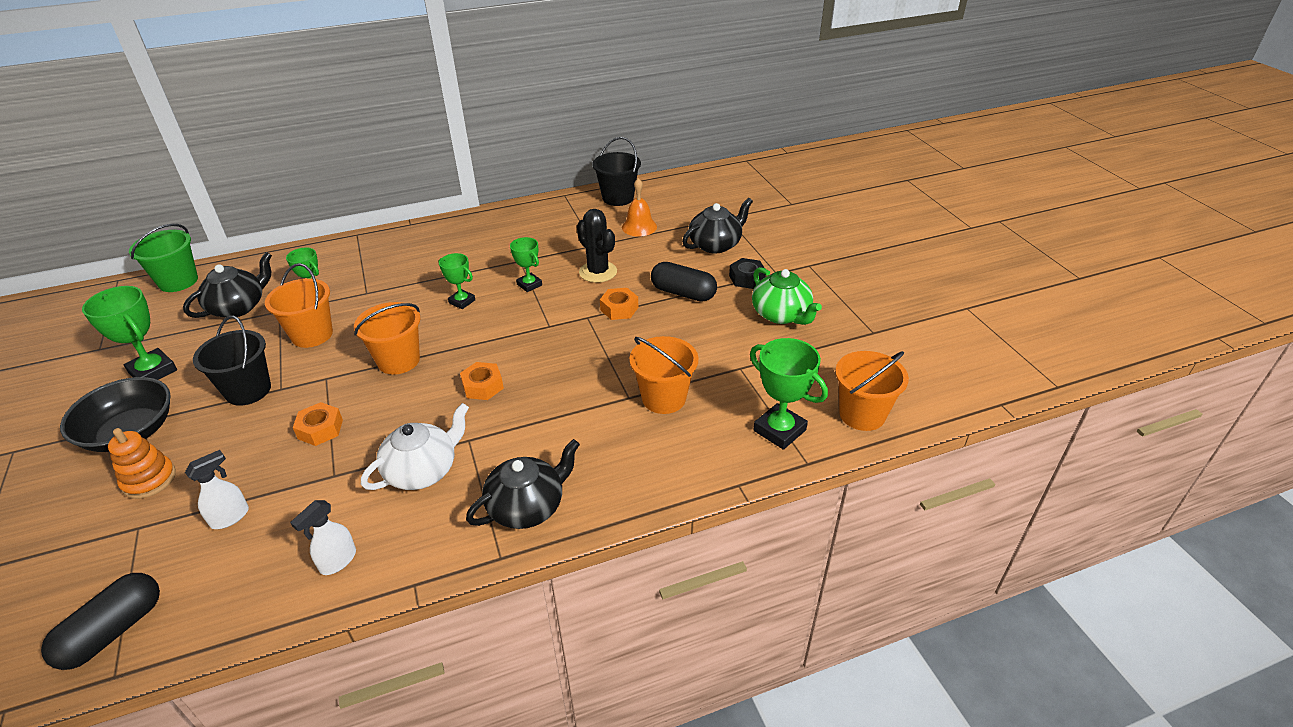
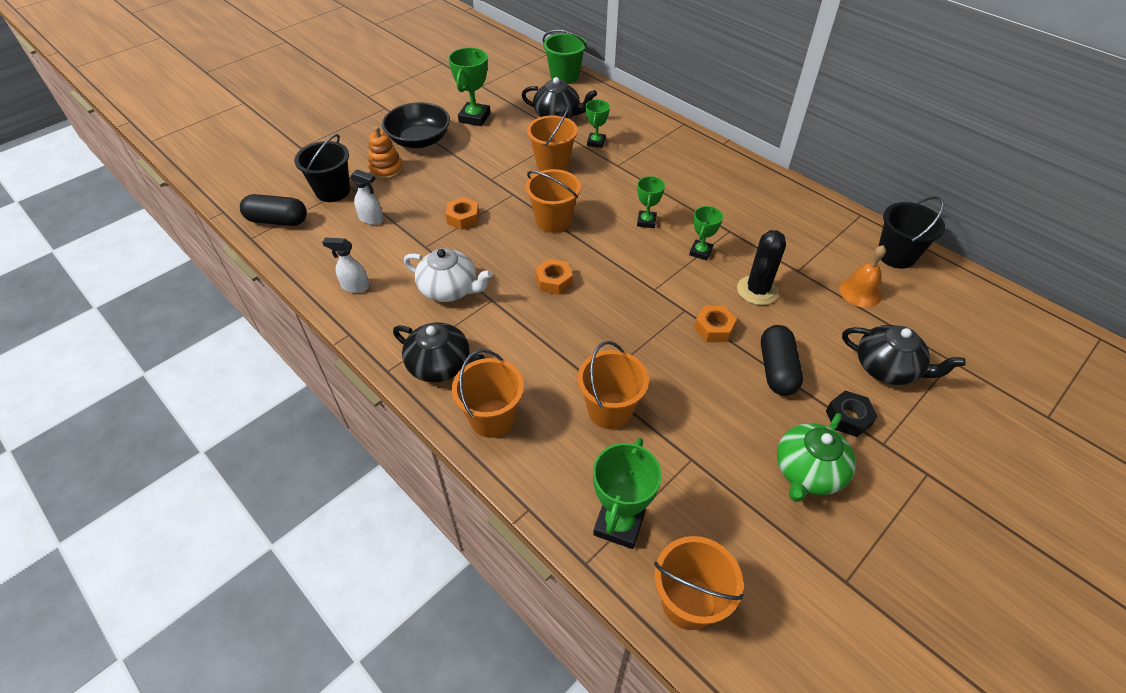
camera: 65 degrees right, 10 degrees up
black bucket [193,315,271,406] -> black bucket moved to [294,134,350,202]
none -> orange bucket [452,349,524,438]

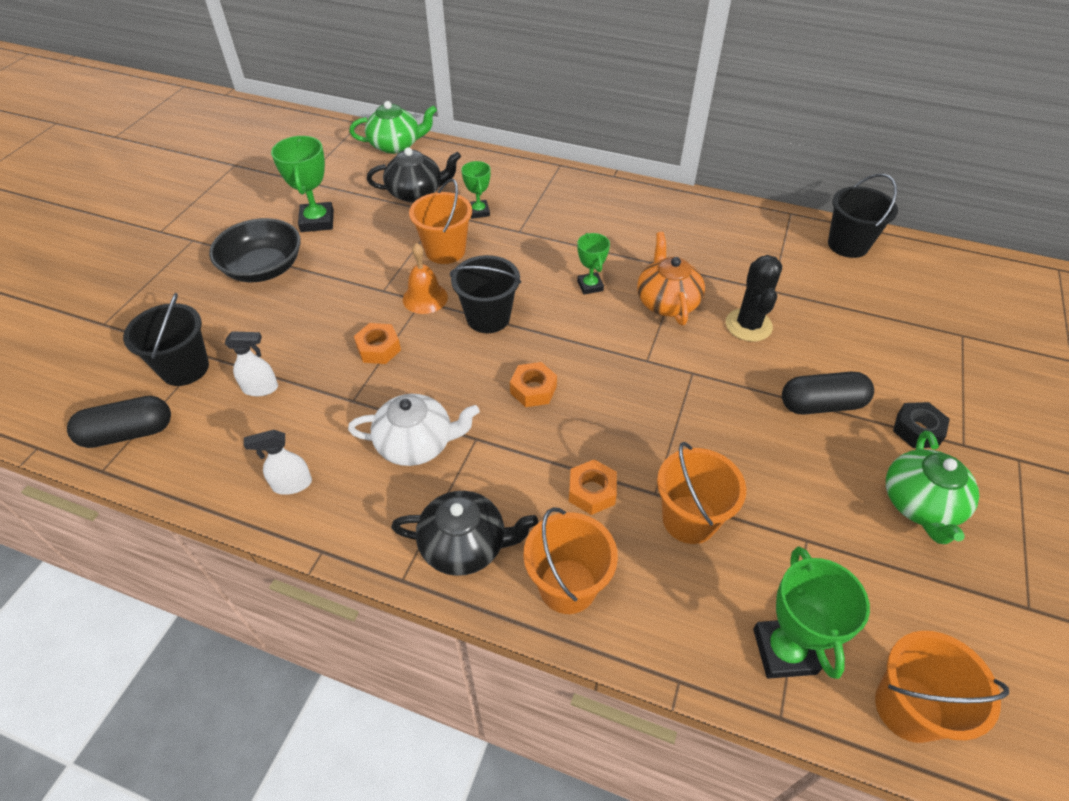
camera: 25 degrees left, 0 degrees up
orange stacking toy [368,126,403,180] -> none
orange bucket [526,169,581,233] -> black bucket [450,255,521,333]
green bucket [543,30,587,84] -> green teapot [349,101,437,154]
green trophy [689,206,723,260] -> orange teapot [637,232,705,325]
orange nut [694,306,737,342] -> orange nut moved to [569,460,617,515]
black capsule [761,325,803,396] -> black capsule turned 75 degrees counterclockwise [782,372,874,415]
orange bell [839,245,886,308] -> orange bell moved to [403,243,448,314]
black teapot [842,325,966,385] -> none

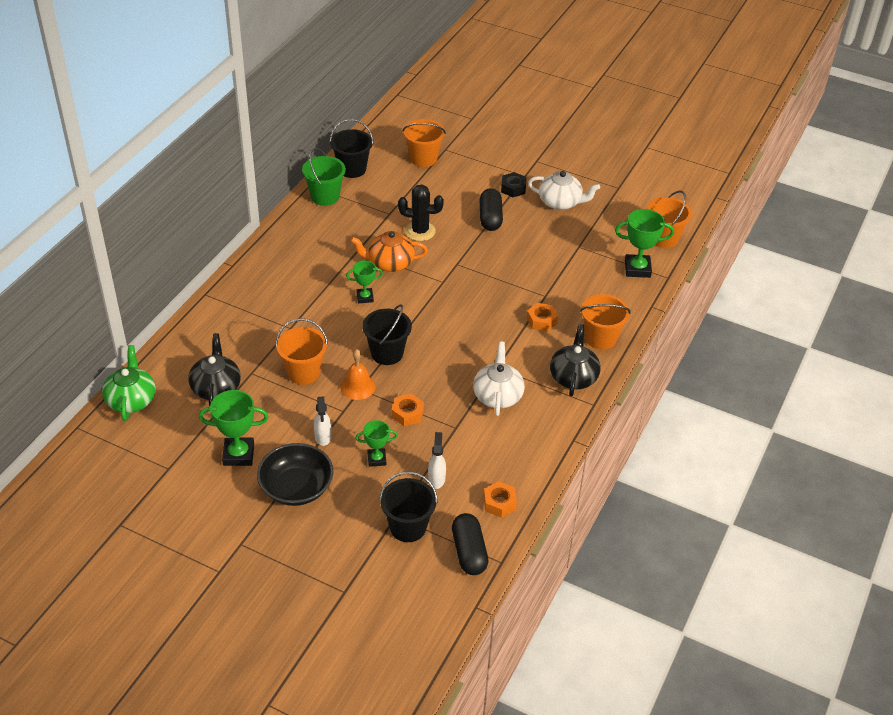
camera: 85 degrees left, 5 degrees down
white spray bottle [244,430,312,495] -> white spray bottle moved to [314,396,332,446]
green trophy [461,161,491,219] -> green trophy moved to [356,420,398,467]
orange nut [510,362,557,407] -> orange nut moved to [484,481,517,518]
orange bucket [657,442,746,544] -> orange bucket moved to [402,119,446,167]
green teapot [886,430,979,544] -> white teapot [528,171,600,210]
none -> green bucket [302,148,346,206]

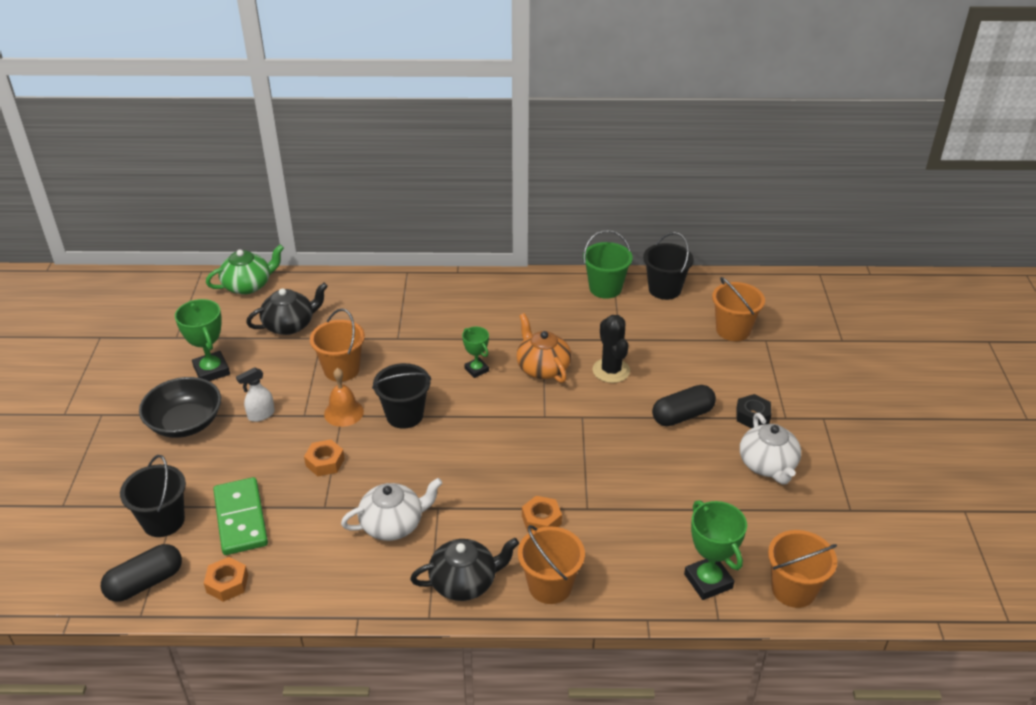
camera: 65 degrees right, 5 degrees down
green trophy [356,420,398,467] -> none
white spray bottle [428,432,446,489] -> green domino [213,477,268,555]

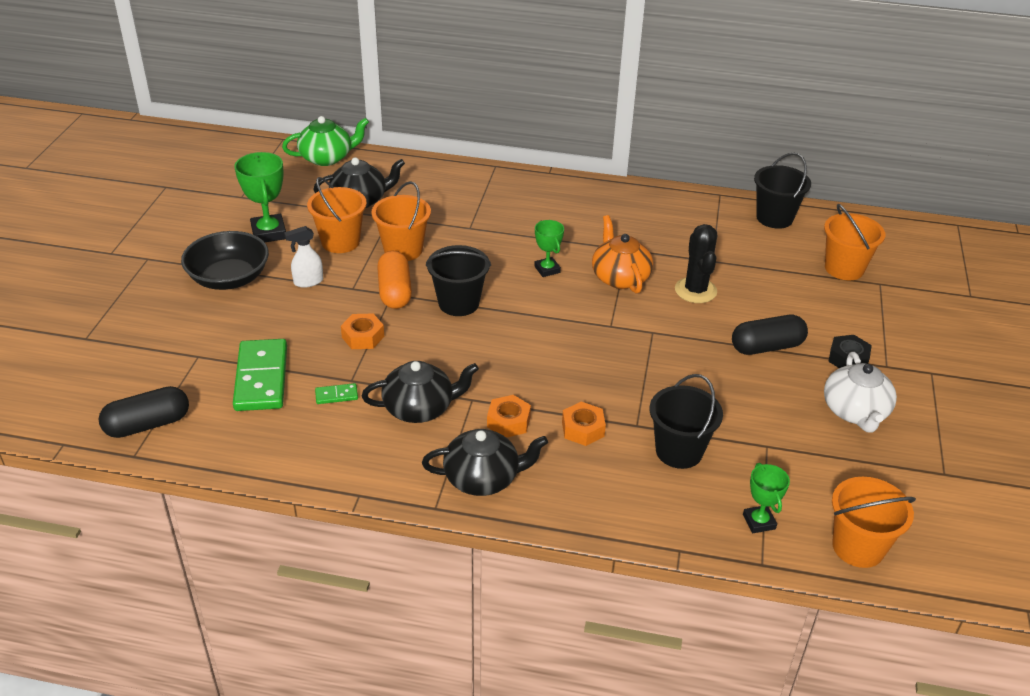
camera: 10 degrees right, 0 degrees up
black bucket [120,455,186,537] -> black bucket moved to [650,374,723,469]
orange nut [204,557,248,602] -> orange nut moved to [487,395,531,438]
orange bell [324,368,364,427] -> orange capsule [377,251,412,309]
white teapot [341,478,443,541] -> black teapot [362,361,479,423]
orange bucket [518,525,585,604] -> orange bucket moved to [307,177,367,253]
green bucket [583,230,633,299] -> none
green trophy [684,500,747,600] -> green trophy [743,463,790,533], size x0.61
none -> green domino [315,383,358,404]

